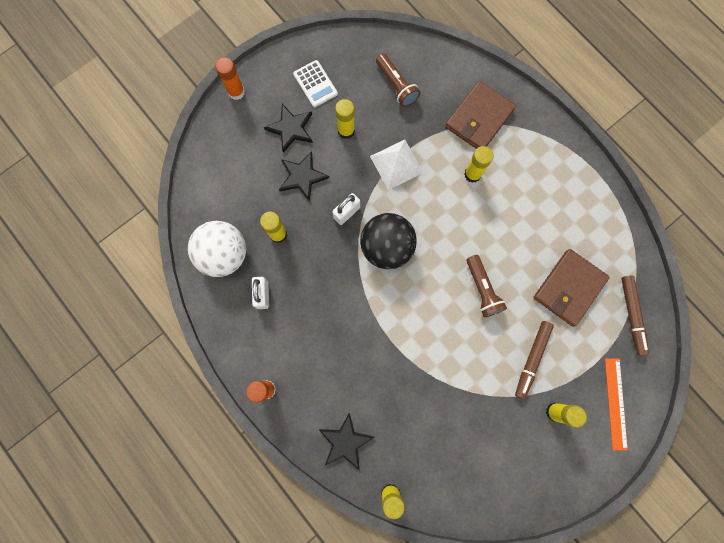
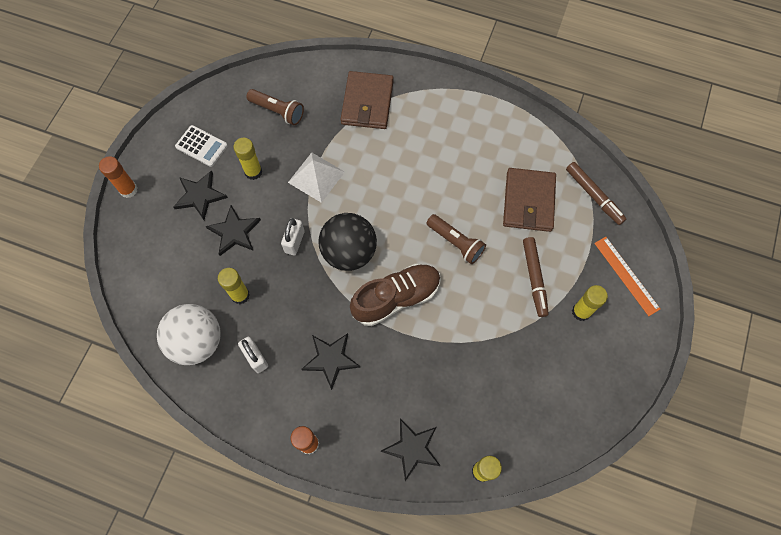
camera: 30 degrees left, 10 degrees down
yellow glue stick [464,146,493,183] -> none
none -> black star [301,333,360,390]
none -> brown shoe [350,264,441,326]

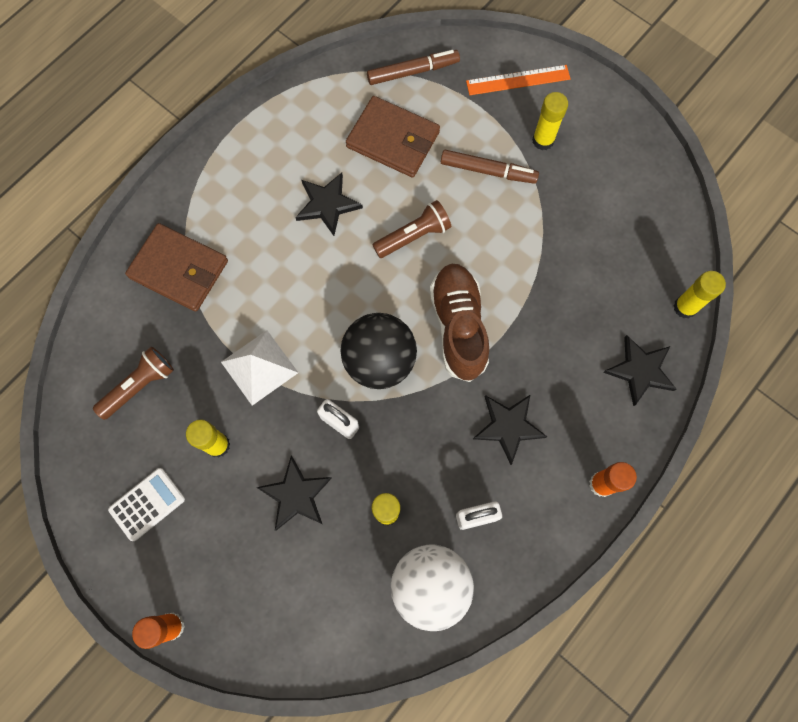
camera: 70 degrees left, 5 degrees up
black star [173,170,228,220] -> black star moved to [295,173,363,236]

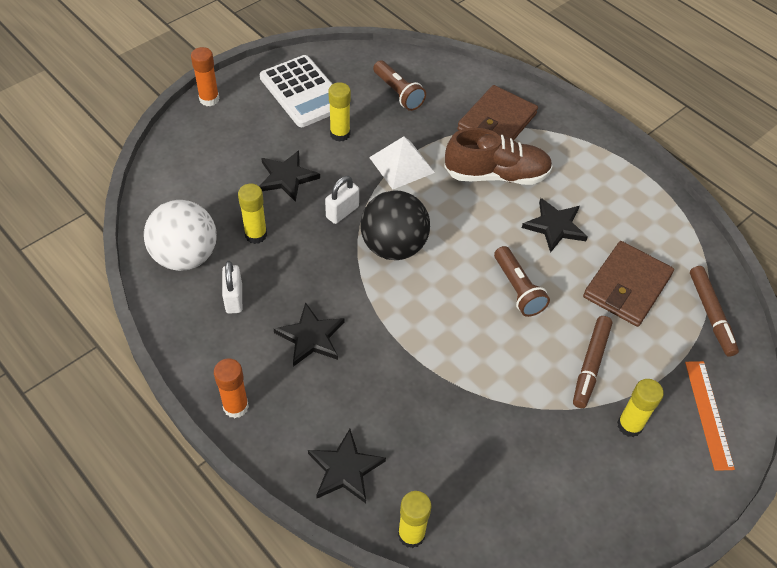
camera: 95 degrees right, 20 degrees down
white calculator [108,468,185,541] -> white calculator [260,55,332,127], size x1.69
brown shoe [430,264,489,382] -> brown shoe moved to [444,128,553,185]

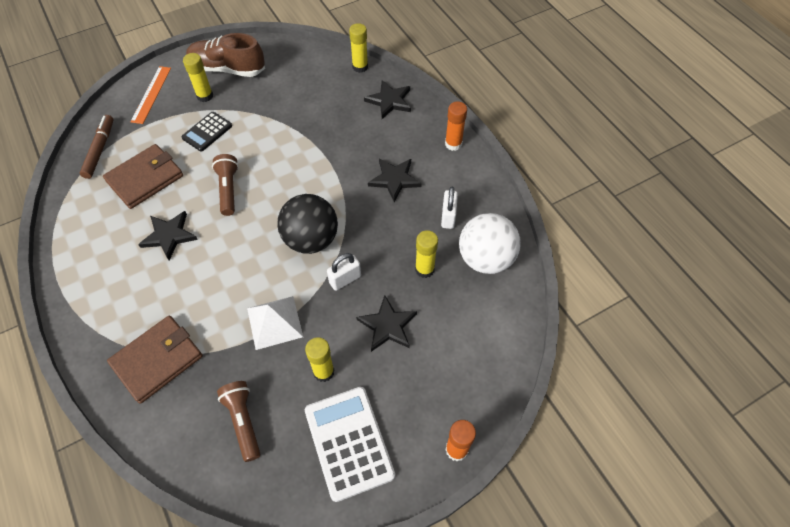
camera: 165 degrees left, 5 degrees up
brown shoe [444,128,553,185] -> brown shoe moved to [186,33,265,77]
brown marker [573,316,612,408] -> black calculator [181,112,232,152]

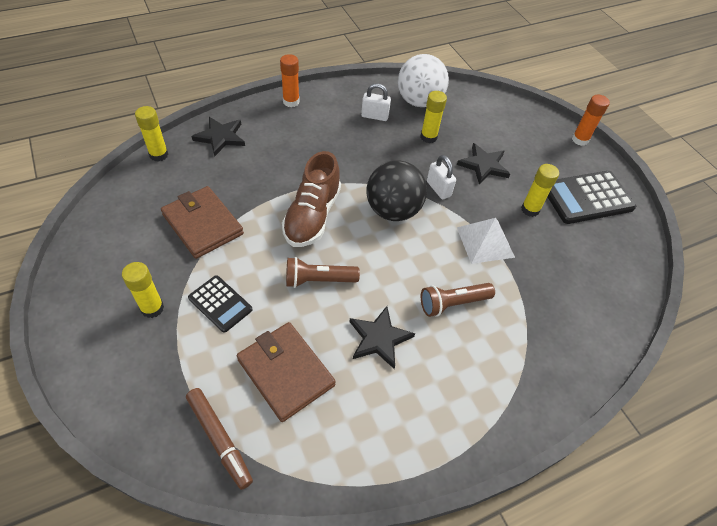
camera: 90 degrees left, 5 degrees down
brown marker [80,115,113,179] -> brown marker turned 135 degrees counterclockwise [186,388,253,490]
brown wallet [107,315,203,404] -> brown wallet moved to [161,186,244,259]
orange ruler [130,66,171,124] -> none
brown shoe [186,33,265,77] -> brown shoe moved to [282,151,341,247]
brown flashlight [217,381,260,462] -> brown flashlight moved to [421,283,495,317]
white calculator [305,387,395,502] -> black calculator [547,171,636,224]
black star [368,158,422,202] -> none

